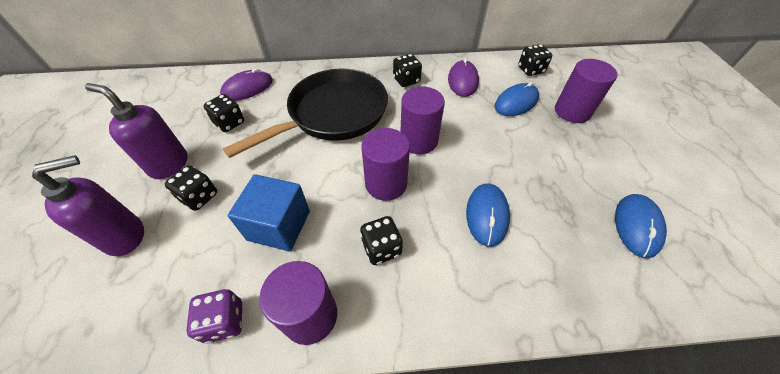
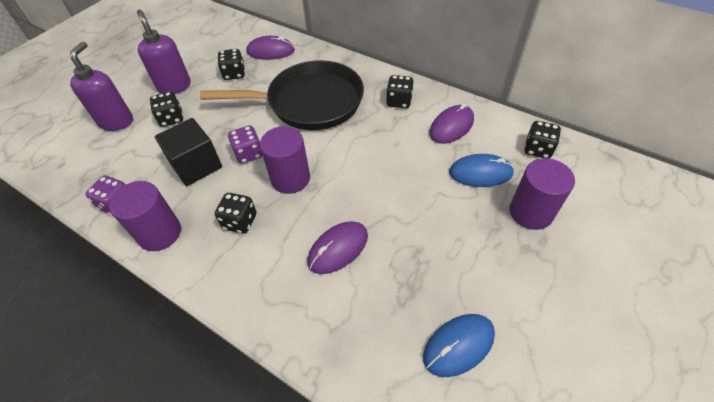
camera: 40 degrees right, 0 degrees up
purple soap dispenser [32,155,144,256] -> purple soap dispenser turned 90 degrees counterclockwise [70,42,133,131]
blue cube [228,174,310,251] -> black cube [155,118,222,186]
purple cylinder [400,86,445,154] -> none
blue mouse [466,183,510,247] -> purple mouse [307,221,368,274]
none -> purple dice [228,126,262,164]

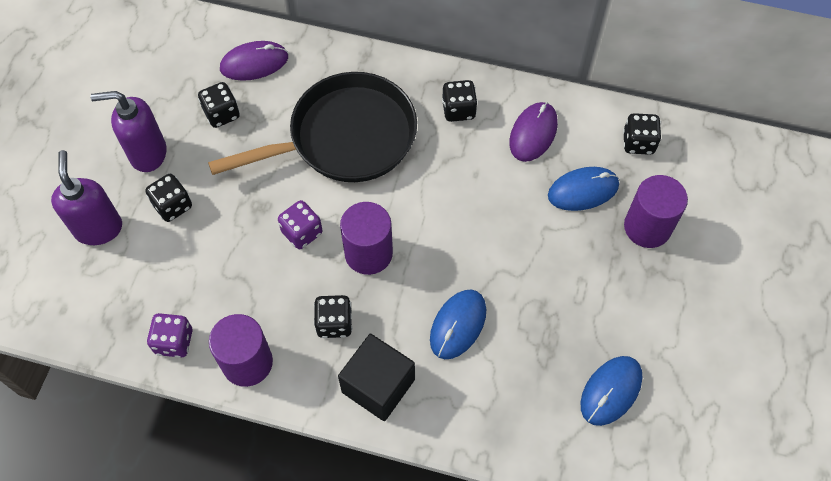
camera: 20 degrees left, 10 degrees up
purple soap dispenser [137,9,191,94] -> purple soap dispenser turned 45 degrees counterclockwise [90,91,166,172]
black cube [155,118,222,186] -> black cube moved to [338,334,415,421]
purple mouse [307,221,368,274] -> blue mouse [430,290,486,359]

